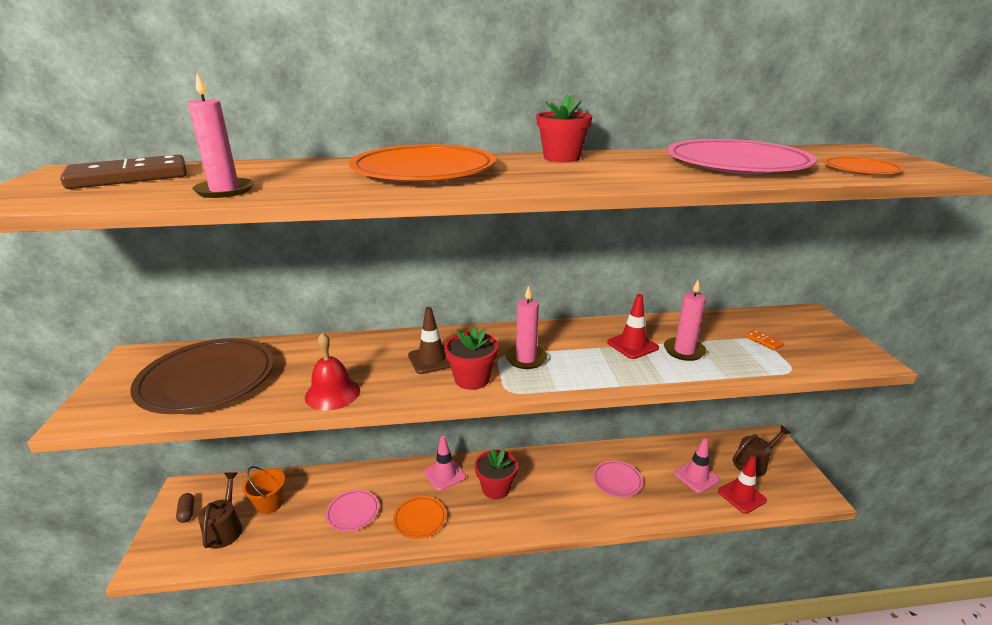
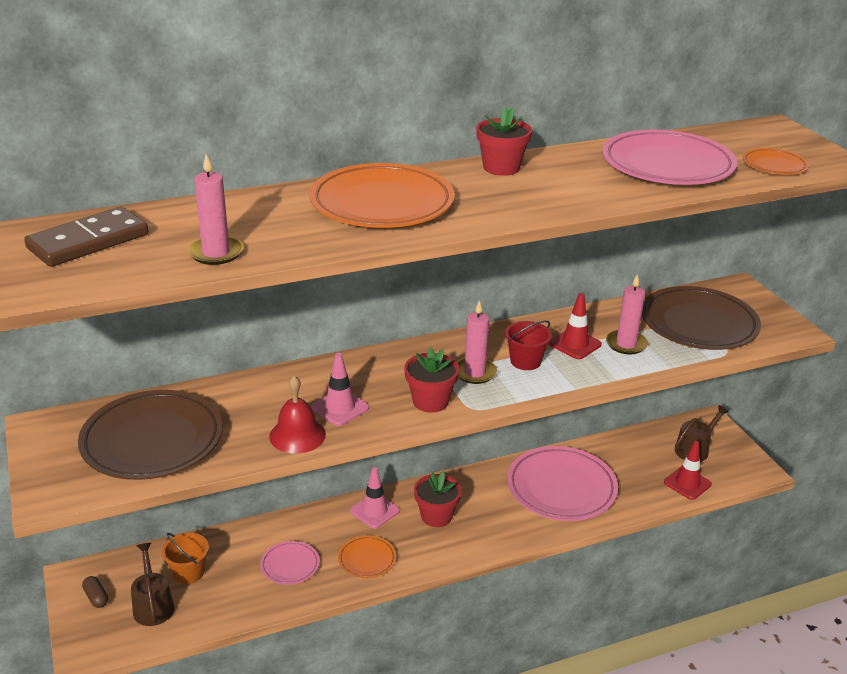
camera: 15 degrees left, 5 degrees up
brown traffic cone [408,307,451,374] -> none
pink plate [593,461,643,497] -> pink plate [507,446,618,521], size x2.07
pink traffic cone [674,438,720,493] -> pink traffic cone moved to [311,353,369,426]
orange domino [745,329,784,350] -> brown plate [642,286,761,350]
none -> red bucket [505,321,552,370]

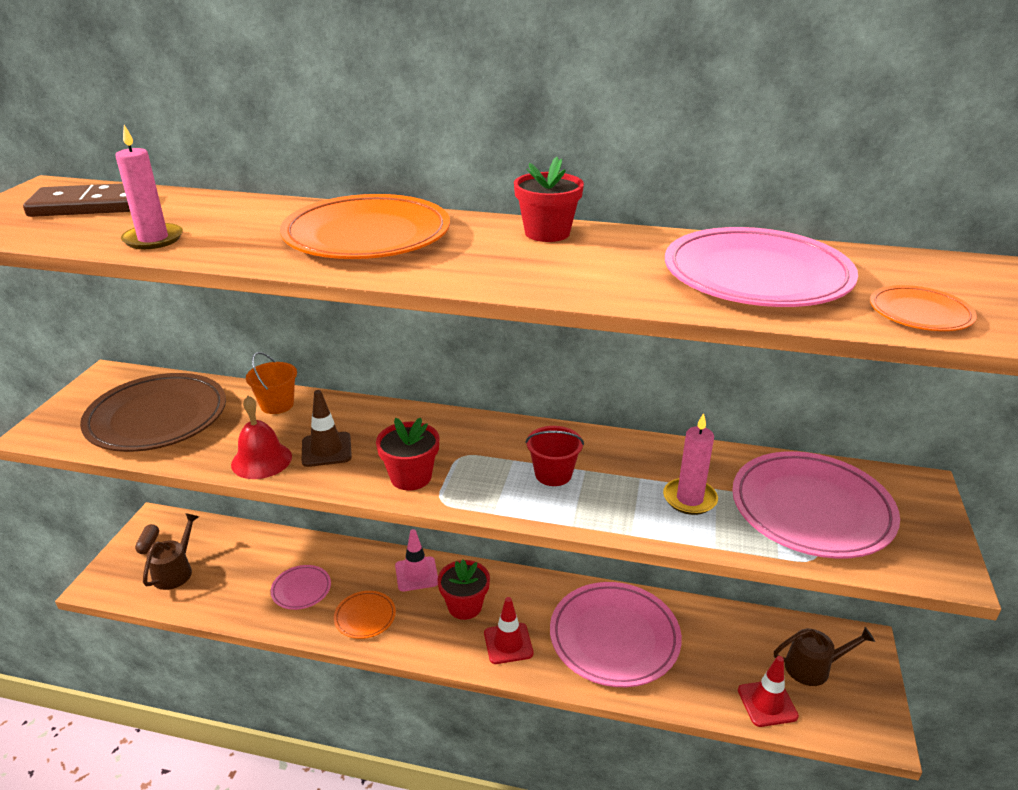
camera: 35 degrees right, 0 degrees up
orange bucket [162,533,209,584] -> orange bucket moved to [246,352,297,414]
pink traffic cone [311,353,369,426] -> brown traffic cone [302,390,352,467]
pink candle [457,300,497,384] -> none
red traffic cone [549,293,602,359] -> red traffic cone moved to [484,597,533,664]
brown plate [642,286,761,350] -> pink plate [732,451,900,559]

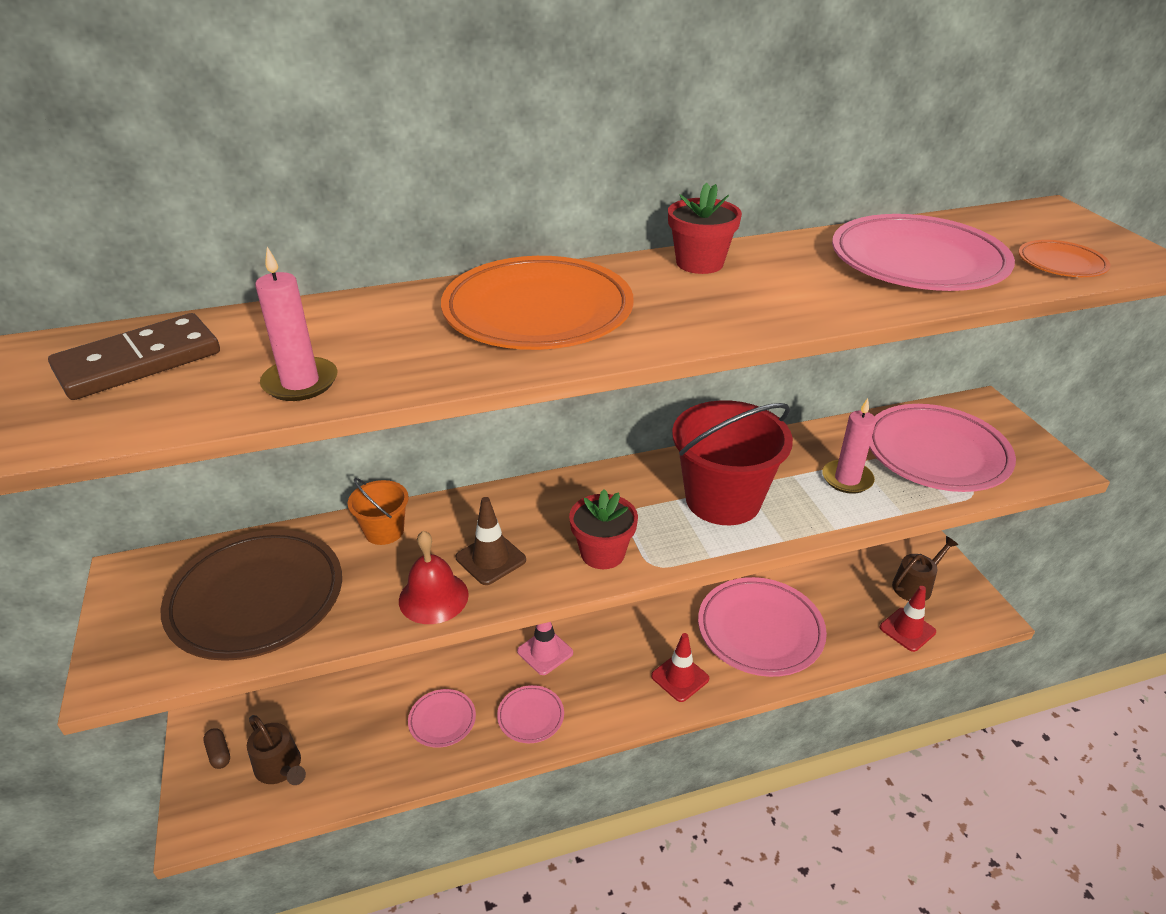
camera: 30 degrees left, 5 degrees up
brown watering can [143,513,199,590] -> brown watering can turned 150 degrees clockwise [247,715,306,785]
orange plate [334,591,396,639] -> pink plate [497,685,564,743]
red flower pot [437,560,490,620] -> none
red bucket [525,426,584,486] -> red bucket [672,400,793,525], size x2.02

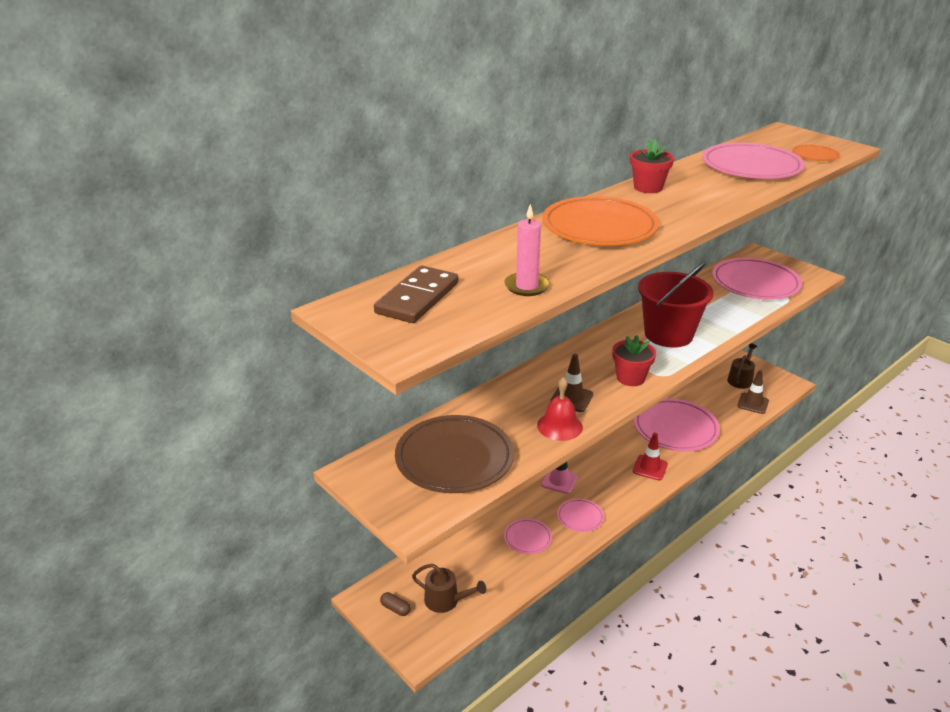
camera: 25 degrees left, 5 degrees down
orange bucket [348,478,409,545] -> none
pink candle [822,398,876,494] -> none
red traffic cone [880,586,936,652] -> brown traffic cone [737,370,769,414]

